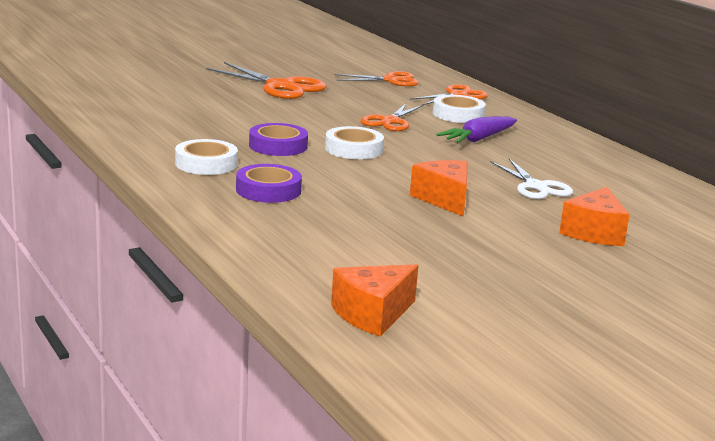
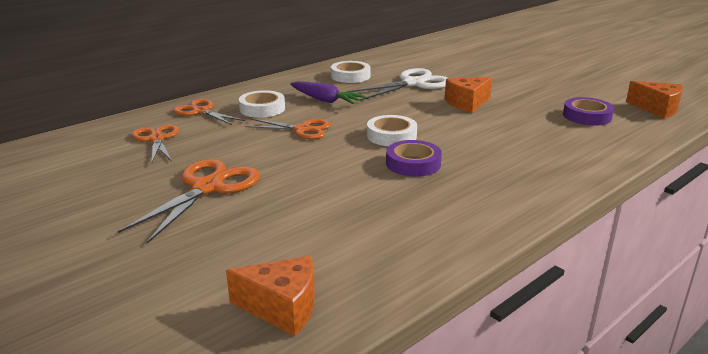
camera: 100 degrees left, 5 degrees up
white tape [175,139,238,175] -> white tape moved to [331,61,371,83]
purple tape [236,164,302,203] -> purple tape moved to [563,97,614,126]
white scissors [491,159,573,199] -> white scissors [346,68,447,101], size x1.51
orange cheese [559,187,630,246] -> orange cheese moved to [226,256,315,336]

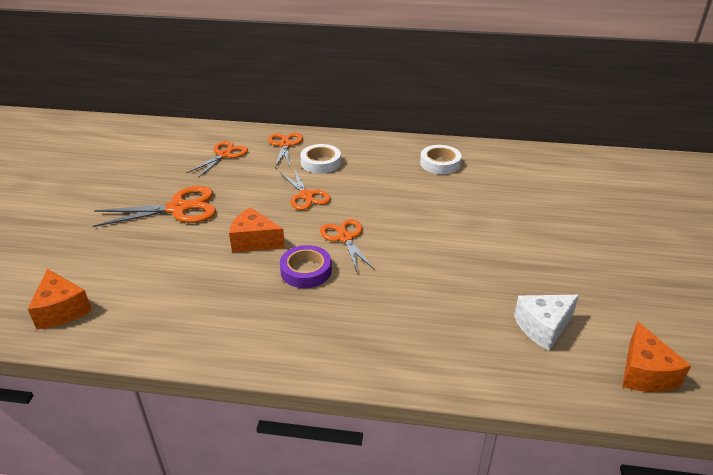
camera: 50 degrees right, 10 degrees up
purple carrot [290,81,366,104] -> none
white scissors [346,68,447,101] -> none
white tape [367,115,417,146] -> orange scissors [320,219,375,273]
orange cheese [445,77,492,113] -> orange cheese moved to [229,208,285,252]
purple tape [563,97,614,126] -> white cheese [514,295,579,351]

